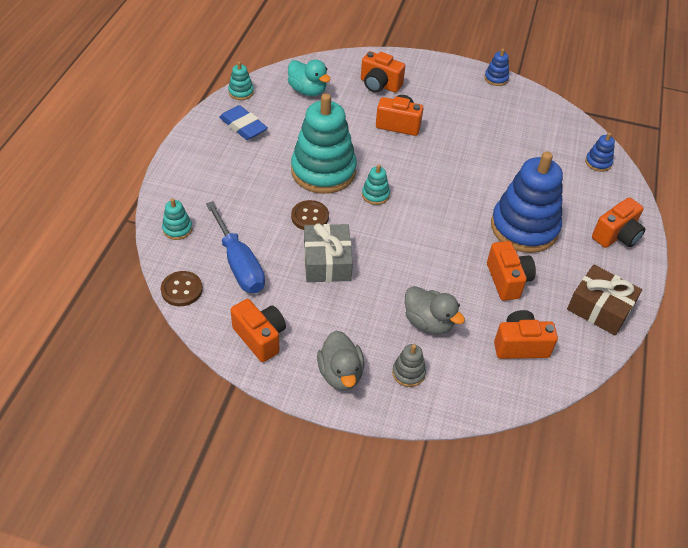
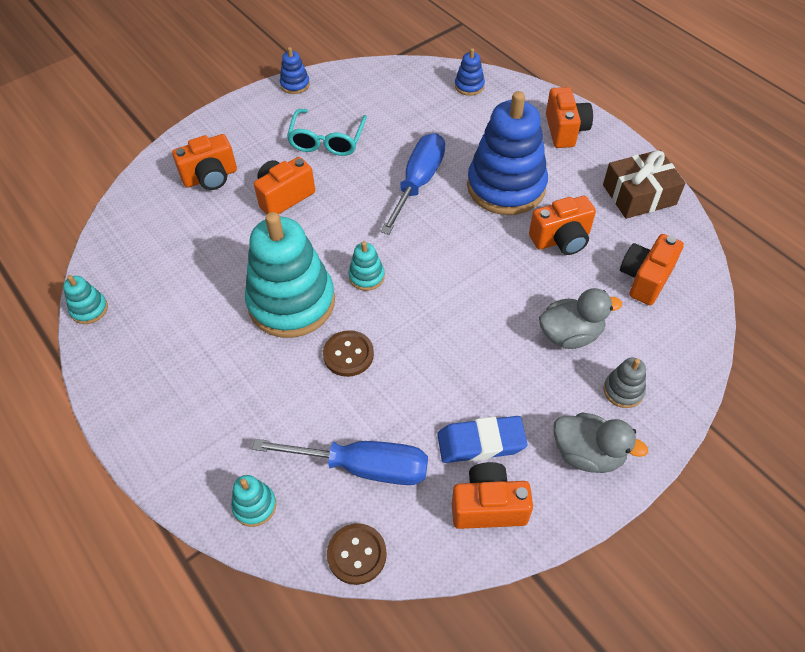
camera: 50 degrees left, 5 degrees up
blue eraser [219,105,268,140] -> blue eraser moved to [437,416,527,463]
turquoise duck [288,59,331,96] -> none
grey gift [304,223,353,282] -> none
orange camera [487,241,536,301] -> orange camera turned 135 degrees clockwise [529,196,596,255]
none -> turquoise glasses [287,109,367,156]
none -> blue screwdriver [380,133,445,235]

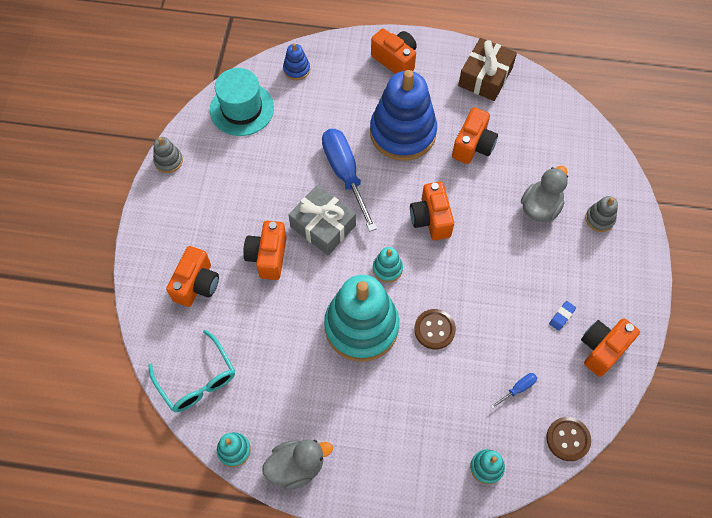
camera: 45 degrees left, 10 degrees up
blue screwdriver [252,439,428,485] -> blue screwdriver [491,373,537,409], size x0.42
blue stacking toy [280,47,310,94] -> grey stacking toy [153,137,183,173]
turquoise glasses [287,109,367,156] -> turquoise glasses moved to [148,330,235,412]
blue eraser [437,416,527,463] -> blue eraser [549,301,576,331], size x0.47
grey duck [553,413,648,473] -> grey duck moved to [263,439,333,490]
orange camera [620,234,684,305] -> orange camera moved to [410,182,454,240]
none -> turquoise hat [210,68,274,136]
none -> grey gift [288,185,356,255]

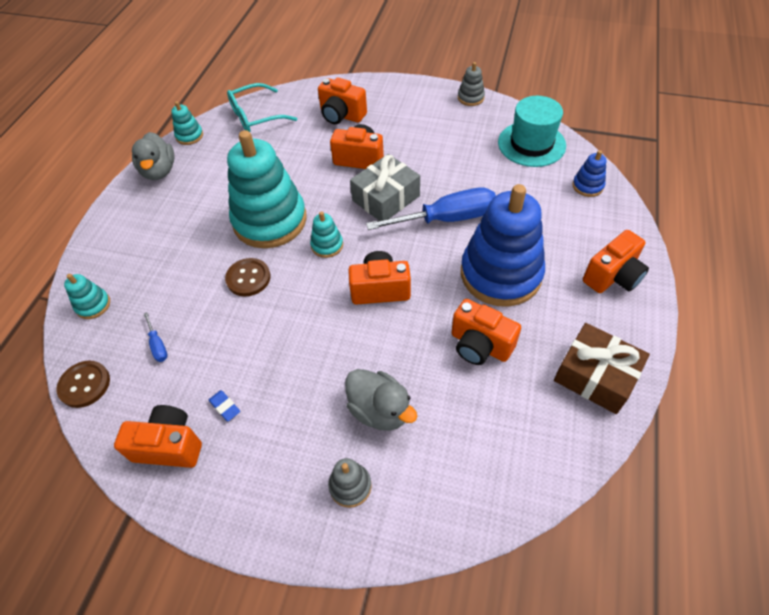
camera: 100 degrees right, 10 degrees down
orange camera [581,318,640,377] -> orange camera turned 45 degrees counterclockwise [114,405,202,468]

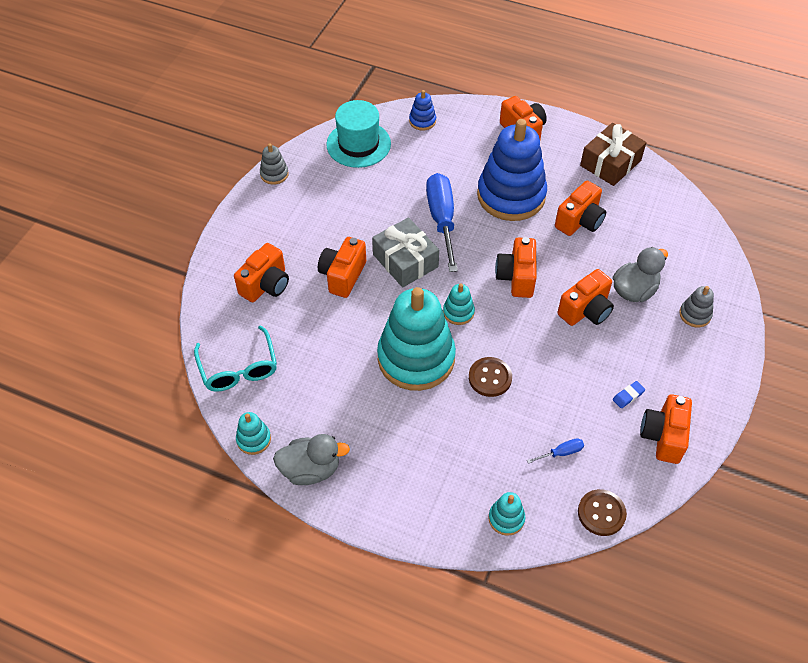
camera: 85 degrees left, 0 degrees up
none -> orange camera [558,269,614,326]

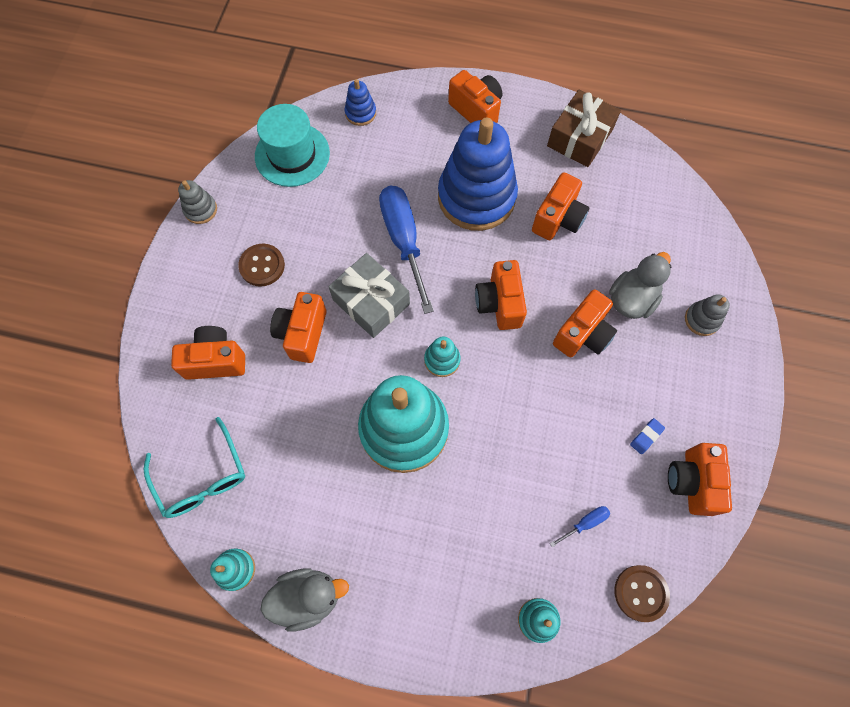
camera: 10 degrees left, 15 degrees up
orange camera [234,243,289,303] -> orange camera turned 120 degrees counterclockwise [171,326,245,380]
brown button [469,357,512,397] -> brown button moved to [238,244,285,287]

